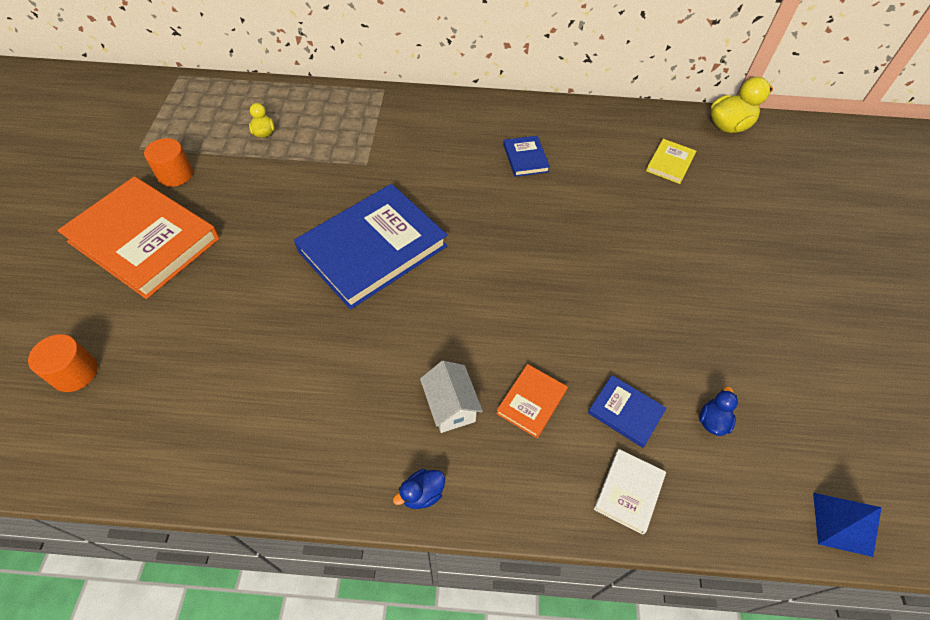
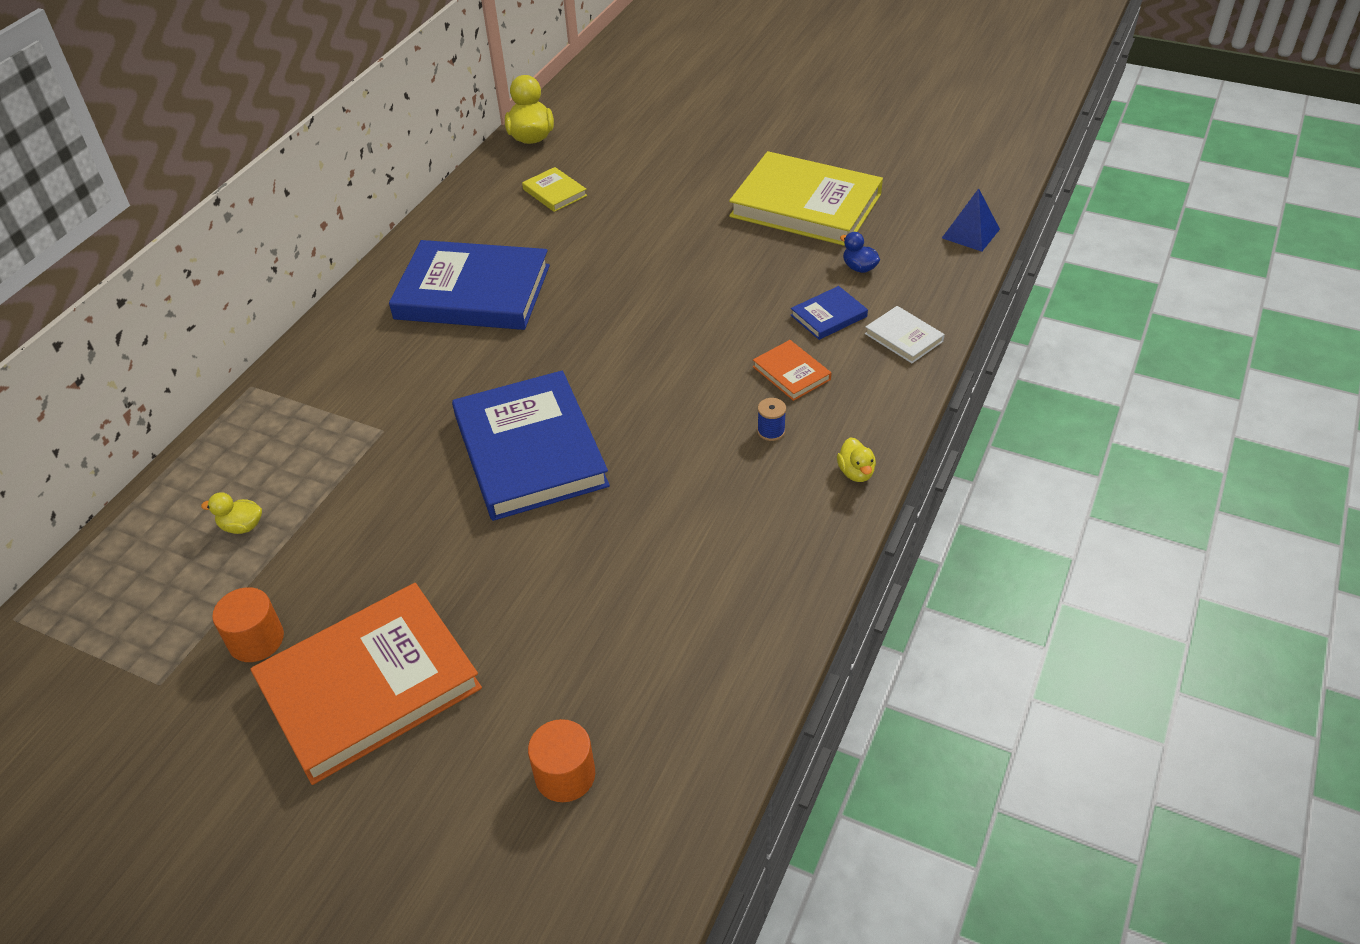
camera: 65 degrees left, 10 degrees down
blue duck [393,469,445,509] -> yellow duck [837,437,876,482]
white house [420,361,483,433] -> blue spool [757,398,786,441]
blue book [503,136,550,177] -> blue book [389,240,550,330], size x2.28
none -> yellow book [729,151,883,246]

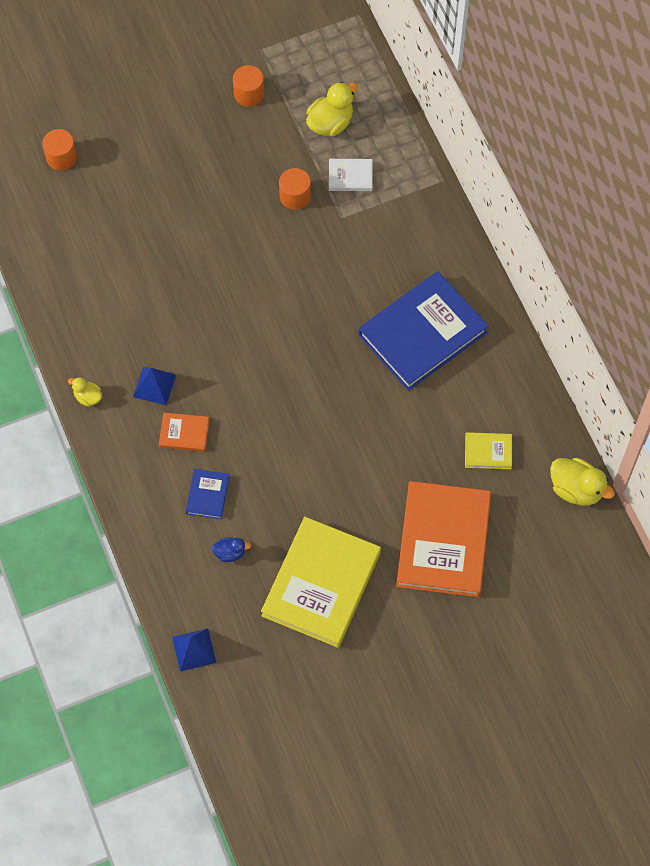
camera: 130 degrees right, 20 degrees up
yellow duck [201,492,262,534] -> yellow duck [306,82,358,136], size x1.80
orange book [250,583,482,785] -> orange book moved to [396,481,491,597]
blue book [452,371,610,521] -> none
yellow book [729,151,883,246] -> yellow book turned 45 degrees counterclockwise [261,517,381,648]
blue spool [757,398,786,441] -> blue pyramid [133,367,176,405]
white book [865,306,945,363] -> white book moved to [329,159,373,191]
none -> orange cylinder [279,168,311,210]

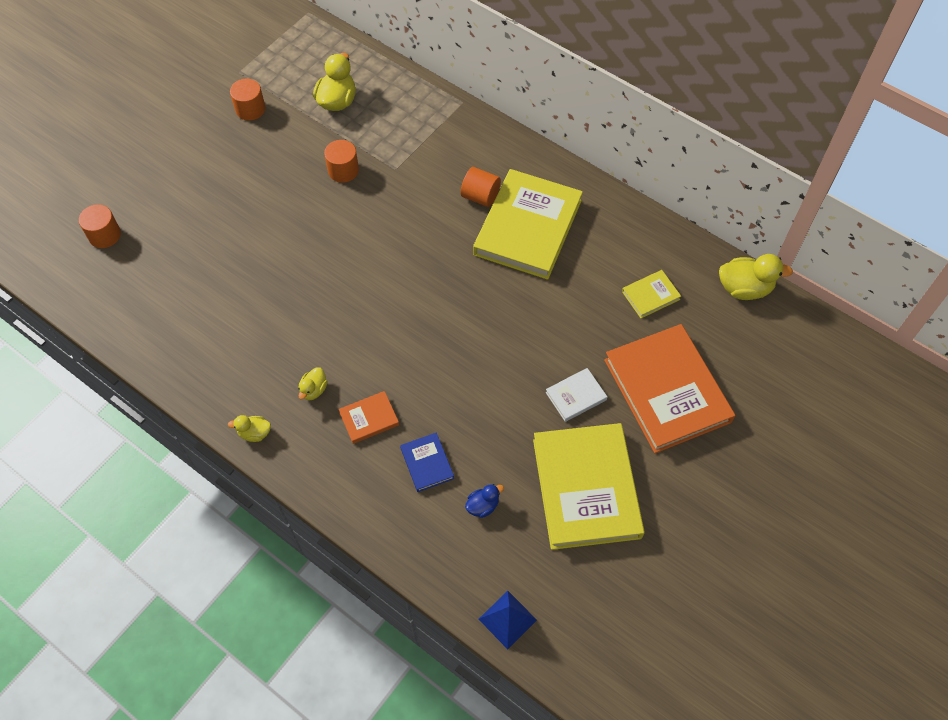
camera: 30 degrees left, 5 degrees down
blue pyramid [133,367,176,405] -> yellow duck [298,367,328,400]
white book [329,159,373,191] -> white book moved to [545,368,607,422]
blue book [359,271,488,391] -> yellow book [473,169,583,280]
none -> orange cylinder [461,167,501,207]

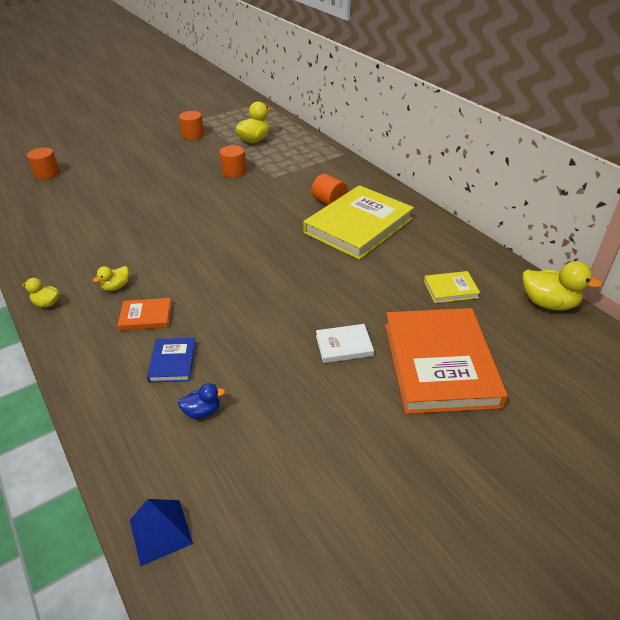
camera: 20 degrees right, 20 degrees down
yellow book [533,423,645,550] -> none

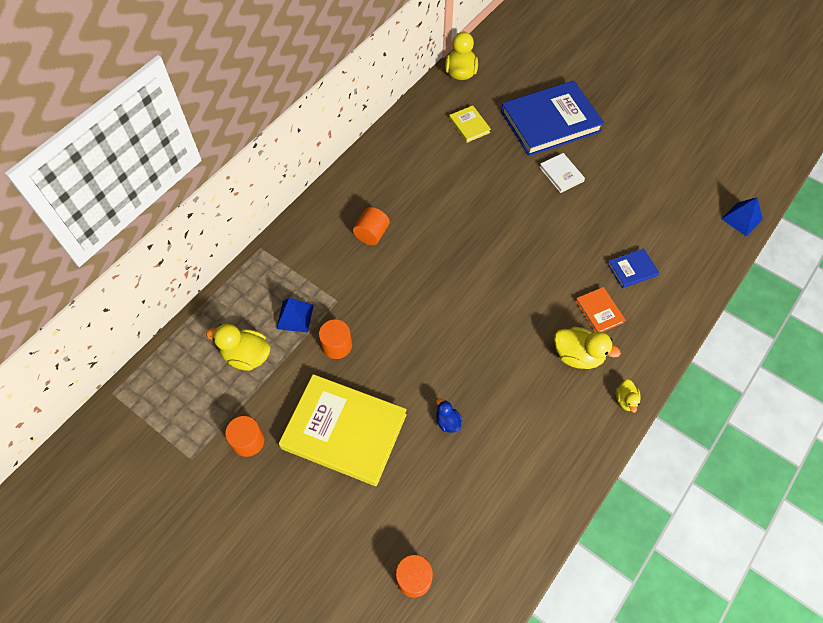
camera: 110 degrees left, 20 degrees up
yellow duck [93,266,129,291] -> yellow duck [554,327,621,369], size x1.80
blue duck [178,383,225,419] -> blue duck moved to [436,398,462,433]
yellow book [303,185,414,260] -> yellow book moved to [279,374,407,486]
orange book [385,308,508,414] -> blue book [501,80,604,156]
none -> blue pyramid [276,298,314,333]

